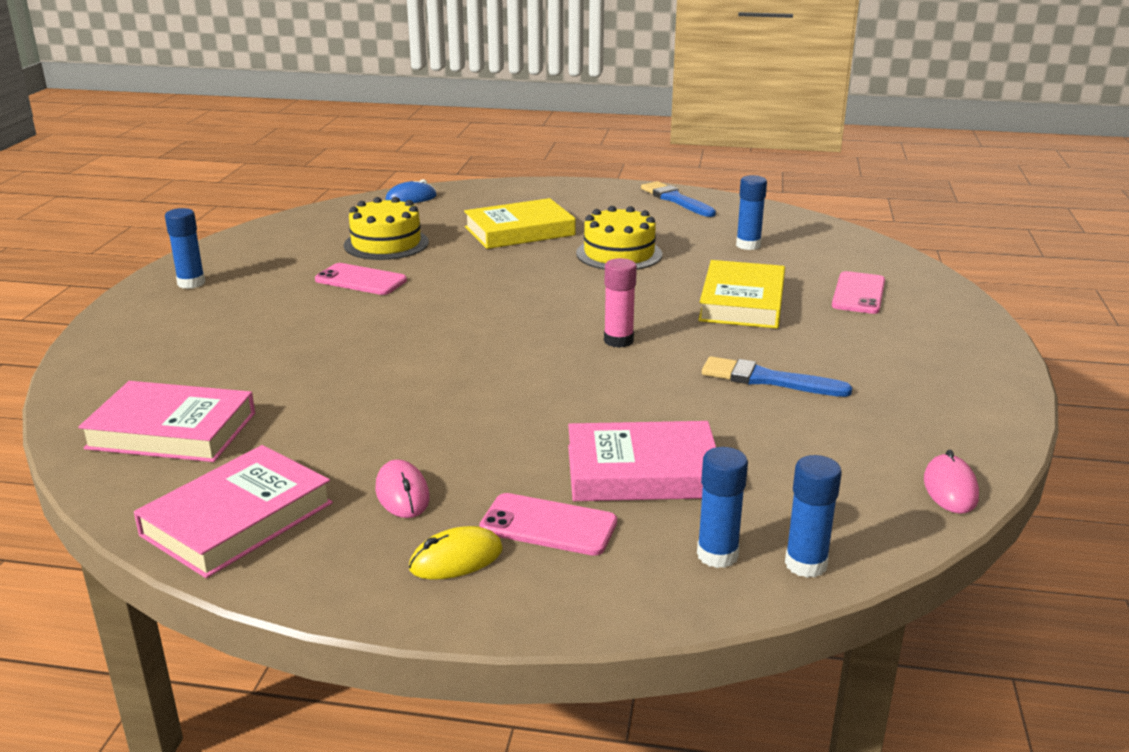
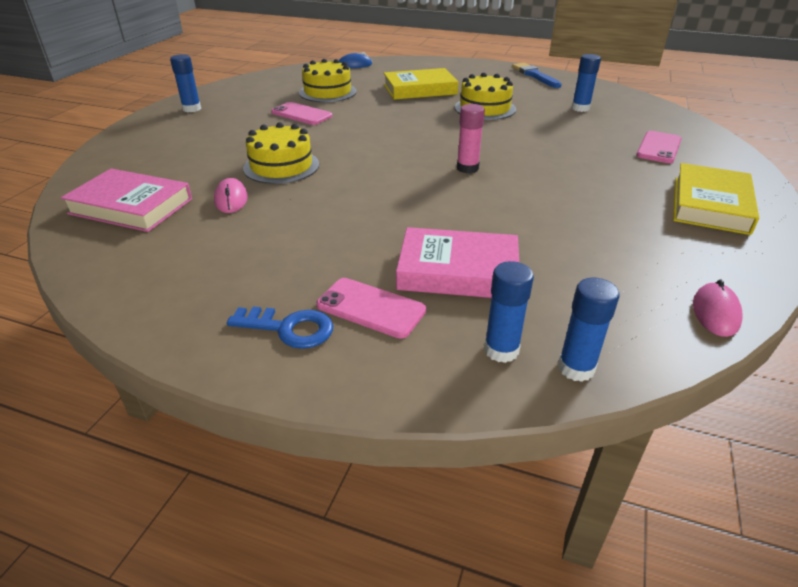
camera: 10 degrees right, 10 degrees up
pink book [134,445,333,578] -> none
pink mouse [375,459,430,518] -> pink mouse moved to [214,178,248,213]
yellow mouse [409,526,503,580] -> blue key [227,307,333,349]
yellow book [698,260,785,329] -> yellow book moved to [673,163,759,235]
blue brush [702,356,853,397] -> none
none -> yellow cake [243,122,319,184]

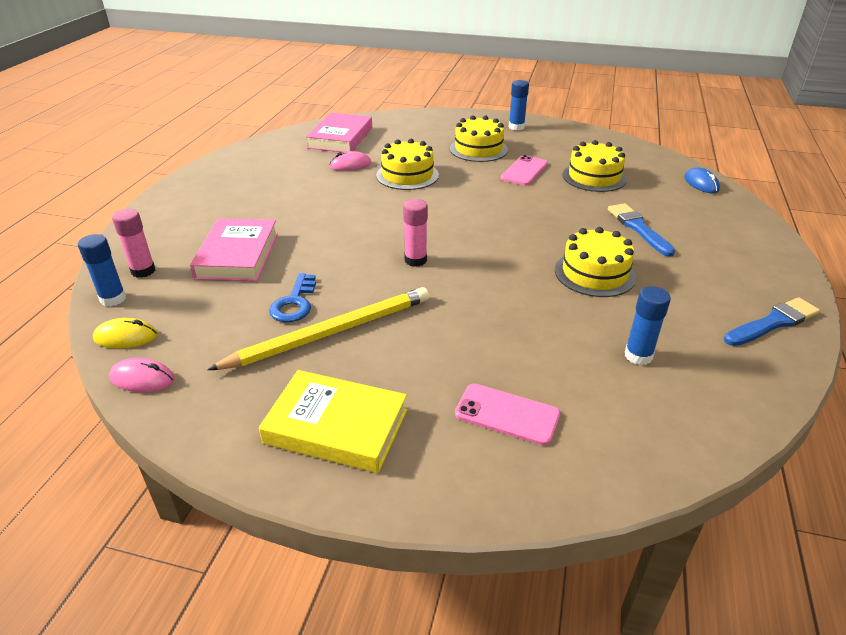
camera: 85 degrees right, 0 degrees up
blue key [227,307,333,349] -> blue key moved to [269,273,316,322]
pink phone [316,278,426,339] -> none
yellow book [384,68,459,100] -> blue brush [608,203,675,257]
blue glue stick [484,261,534,363] -> pink glue stick [112,209,155,278]
none -> yellow mouse [93,318,157,348]
none -> yellow pencil [207,287,429,370]
none -> yellow cake [450,115,508,162]

